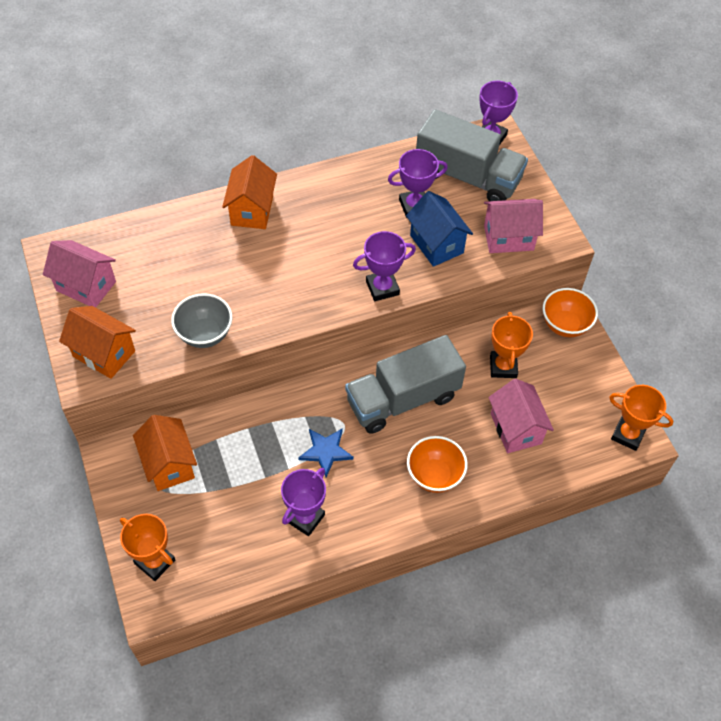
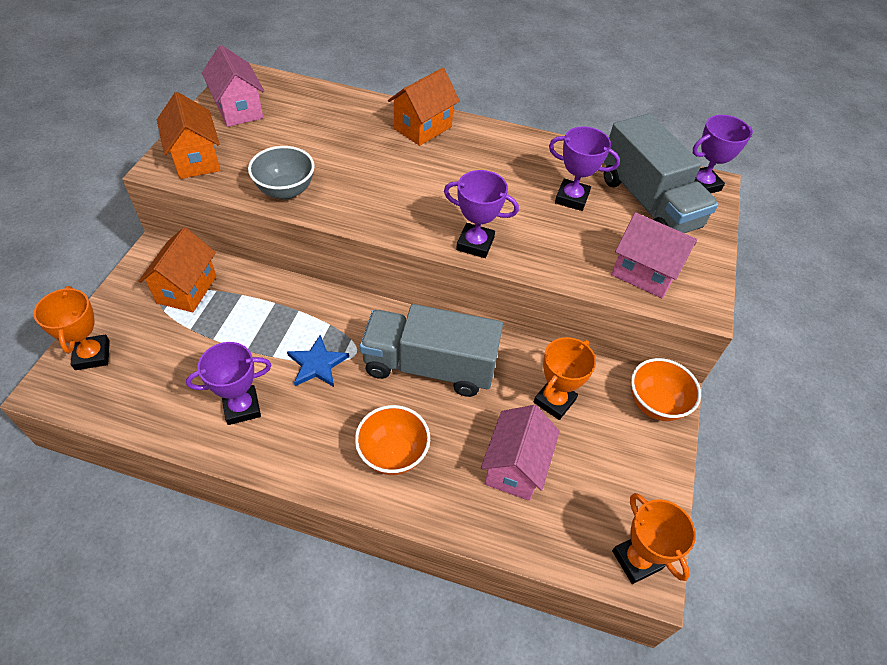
camera: 35 degrees right, 5 degrees down
blue house [406,191,473,267] -> none

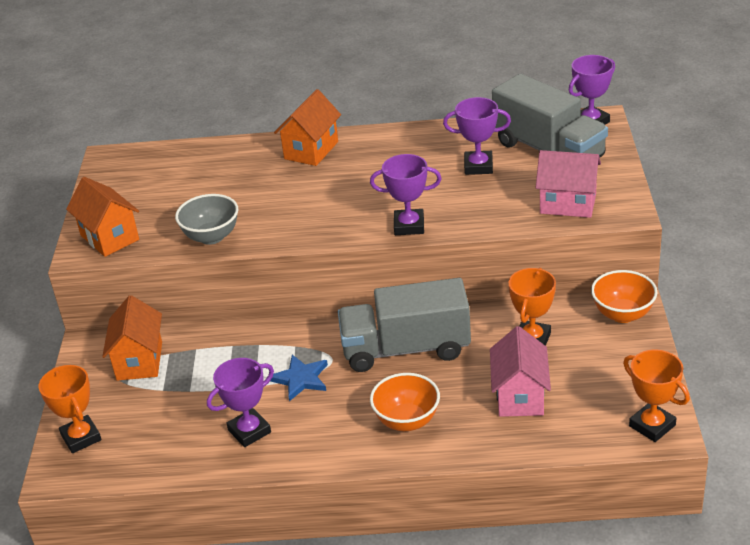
camera: 10 degrees left, 15 degrees down
pink house [202,45,264,127] -> none

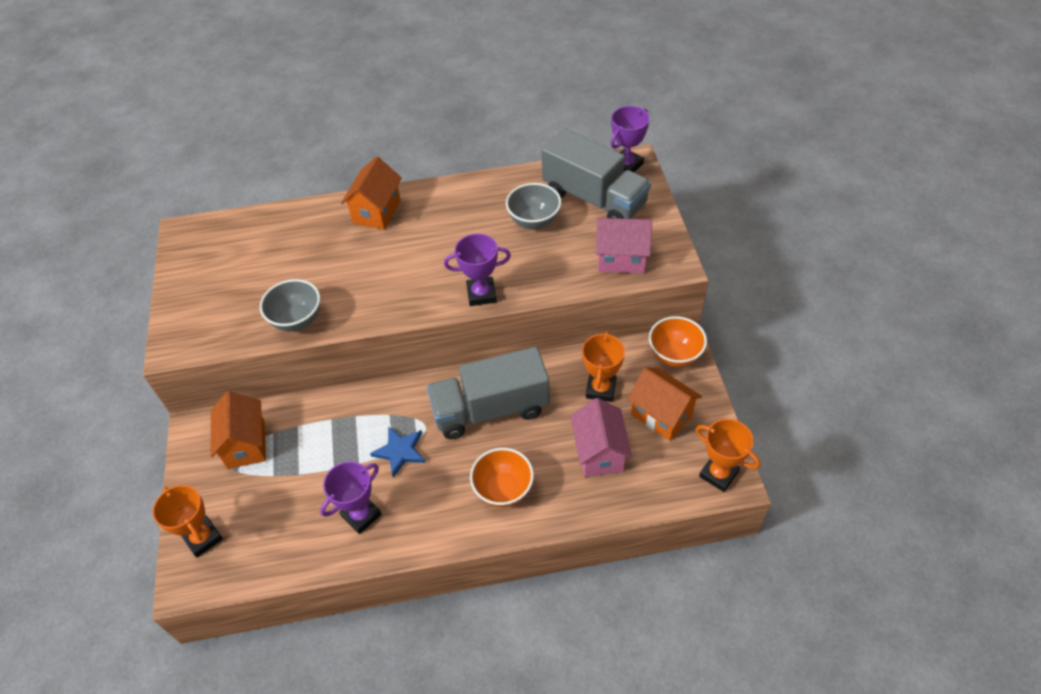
camera: 10 degrees left, 15 degrees up
orange house [66,177,139,257] -> orange house moved to [627,367,702,441]
purple trophy [443,97,511,175] -> grey bowl [506,183,561,229]

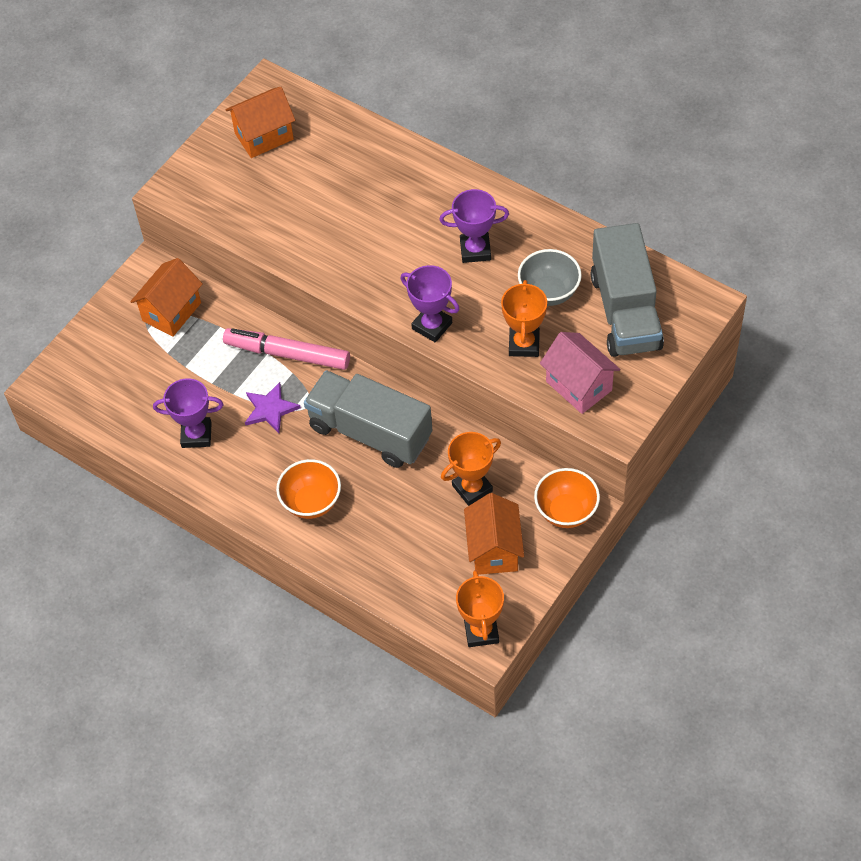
camera: 45 degrees right, 5 degrees up
orange trophy [152,485,223,557] -> orange trophy moved to [501,280,547,357]
grey bowl [260,279,320,332] -> none
orange house [341,156,402,230] -> orange house moved to [225,87,295,158]
blue star [370,427,425,477] -> purple star [245,382,301,433]
pink house [571,398,632,477] -> none
purple trophy [610,106,650,172] -> purple trophy moved to [439,189,509,263]
none -> pink marker [223,328,350,370]

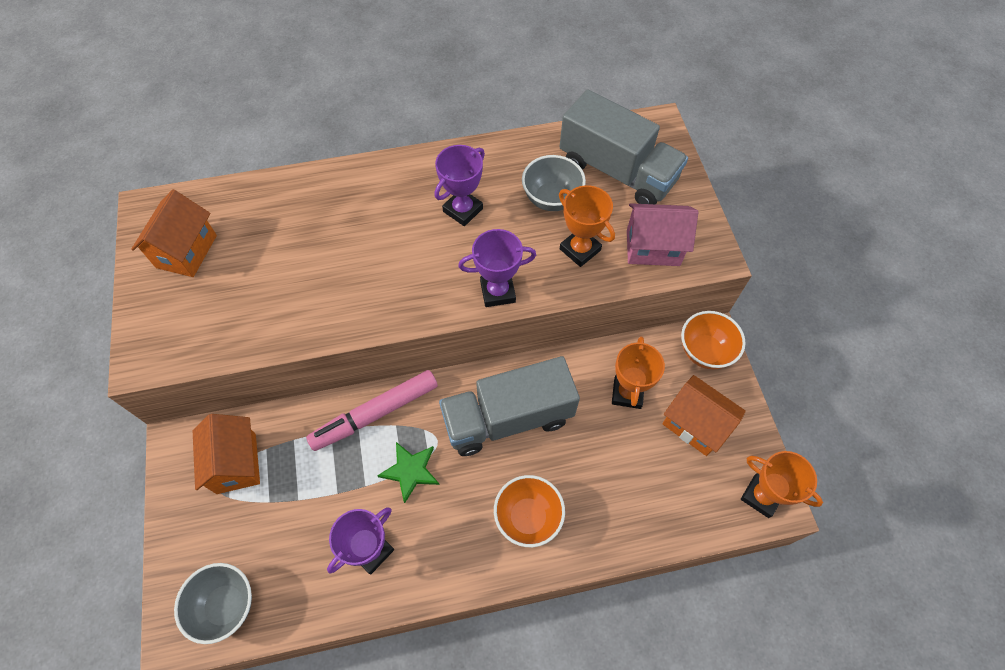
camera: 50 degrees left, 5 degrees up
purple star [245,382,301,433] -> green star [377,442,440,503]
none -> grey bowl [174,563,252,644]

